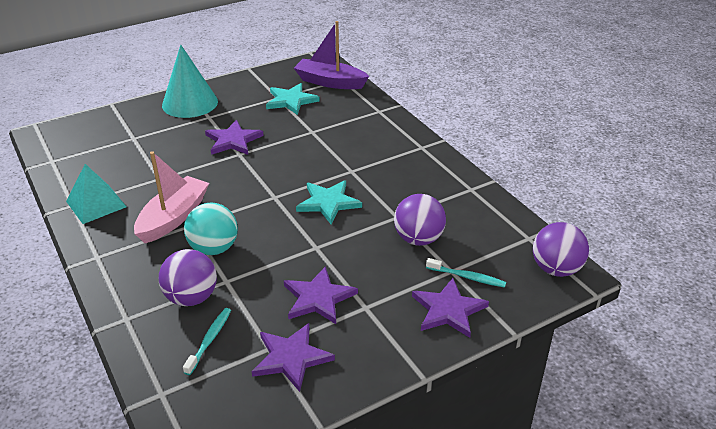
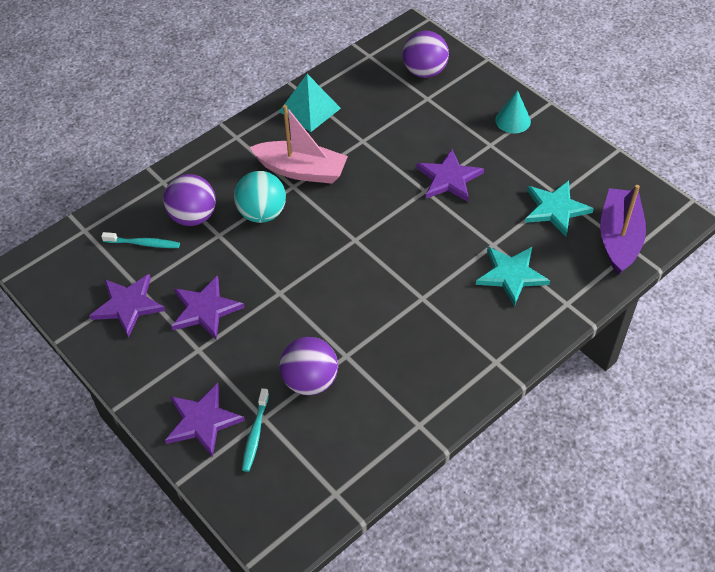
camera: 80 degrees right, 15 degrees up
turquoise cone [162,45,218,118] -> turquoise cone [495,90,531,133], size x0.54
turquoise star [296,180,362,224] -> turquoise star moved to [476,247,550,307]
purple ball [533,222,589,277] -> purple ball moved to [402,31,449,78]

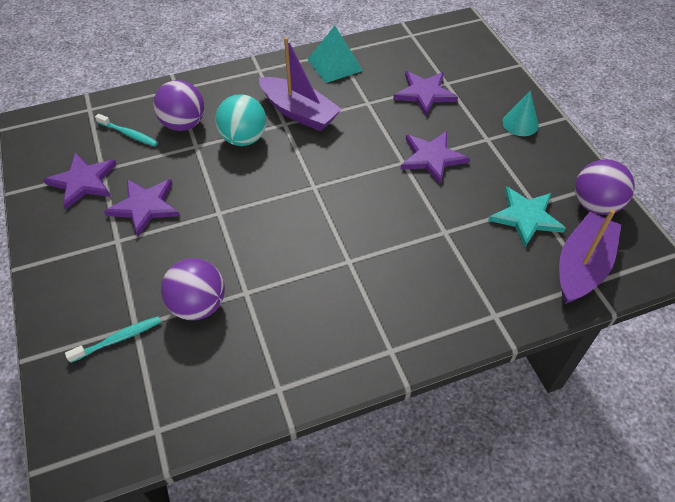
camera: 20 degrees right, 0 degrees up
purple star [165,383,245,457] -> purple star moved to [393,71,458,116]
turquoise toothbrush [242,388,269,472] -> turquoise toothbrush turned 150 degrees counterclockwise [65,316,161,363]
pink boat [249,105,348,184] -> purple boat [259,37,342,131]
purple ball [402,31,449,78] -> purple ball moved to [575,159,635,215]
turquoise star [476,247,550,307] -> none

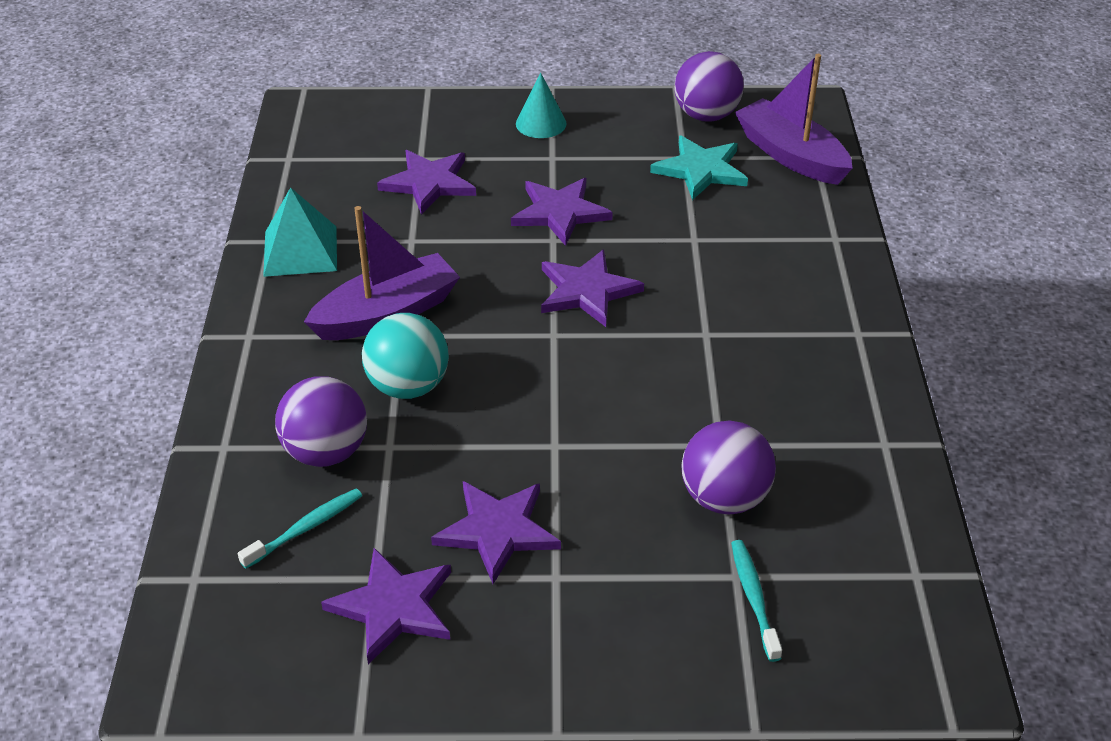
camera: 70 degrees left, 10 degrees down
none -> purple star [541,249,644,327]

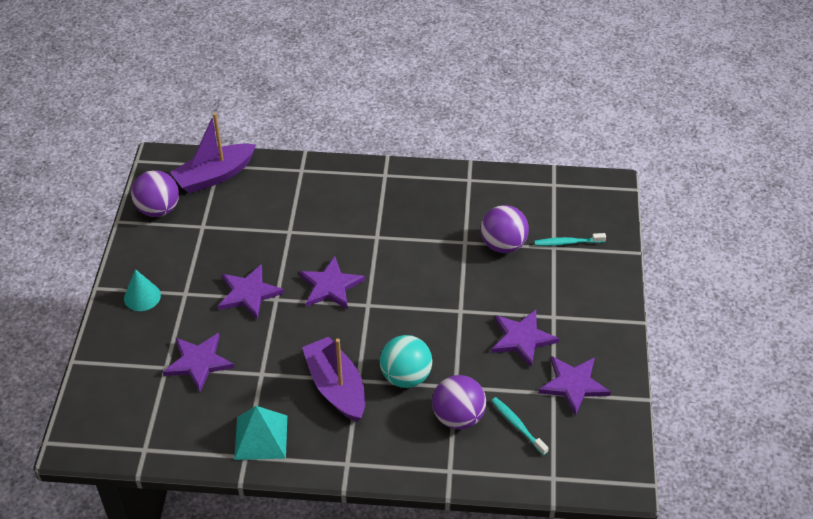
camera: 85 degrees left, 5 degrees up
turquoise star [650,135,748,200] -> none

